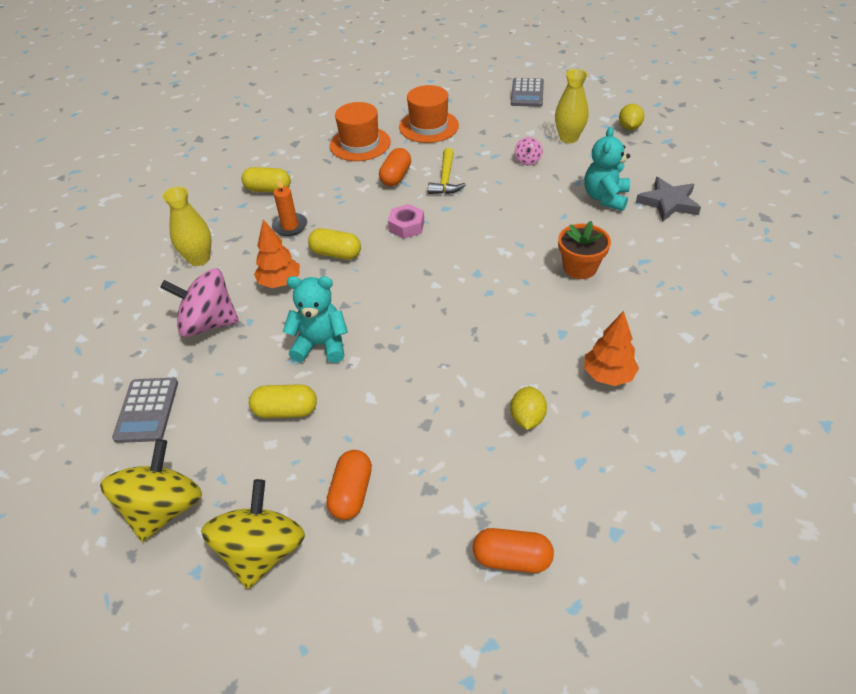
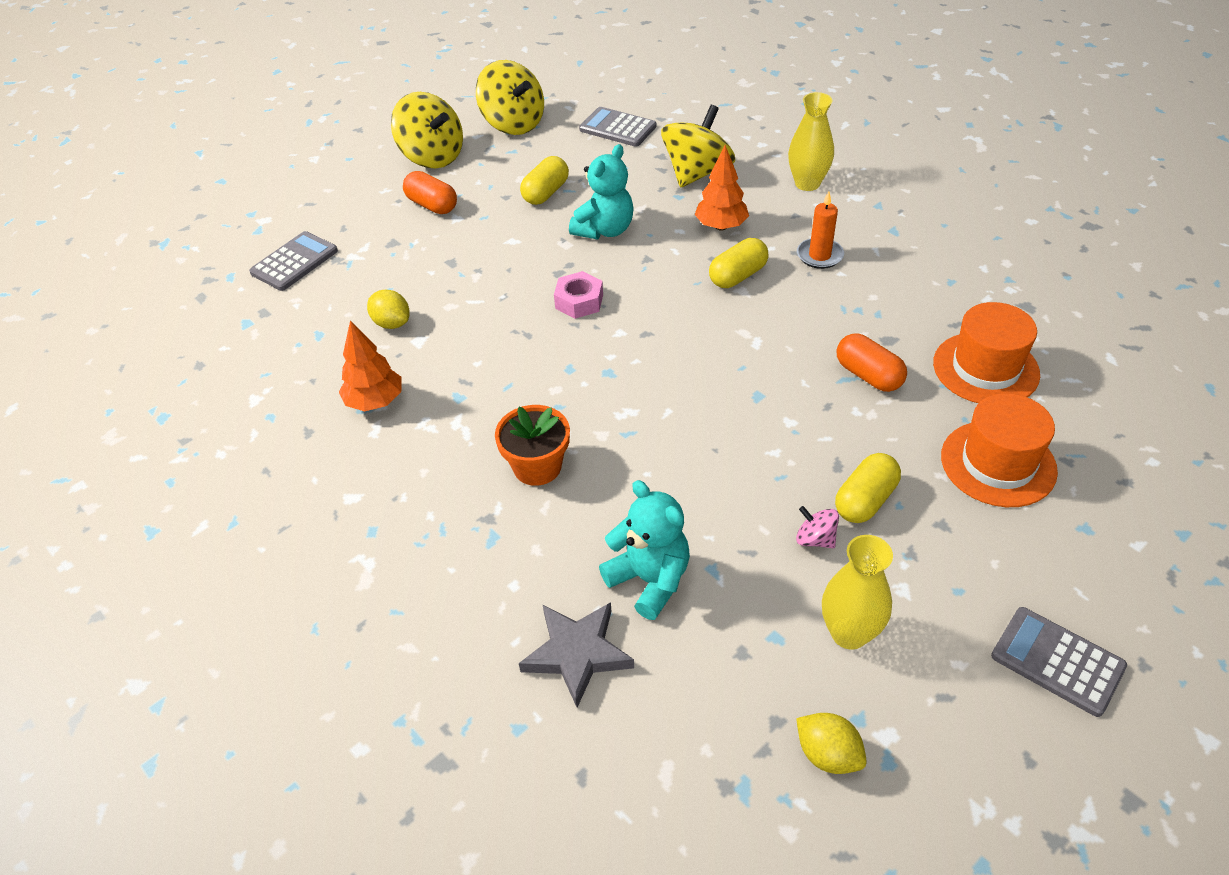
camera: 120 degrees right, 0 degrees up
pink spinning top [160,268,239,337] -> yellow spinning top [661,105,735,188]
yellow capsule [242,167,291,193] -> yellow capsule moved to [835,453,901,523]
pink nut [388,204,424,239] -> pink nut moved to [554,271,603,319]
yellow hammer [428,148,465,194] -> none
orange capsule [473,528,554,573] -> grey calculator [249,231,338,291]

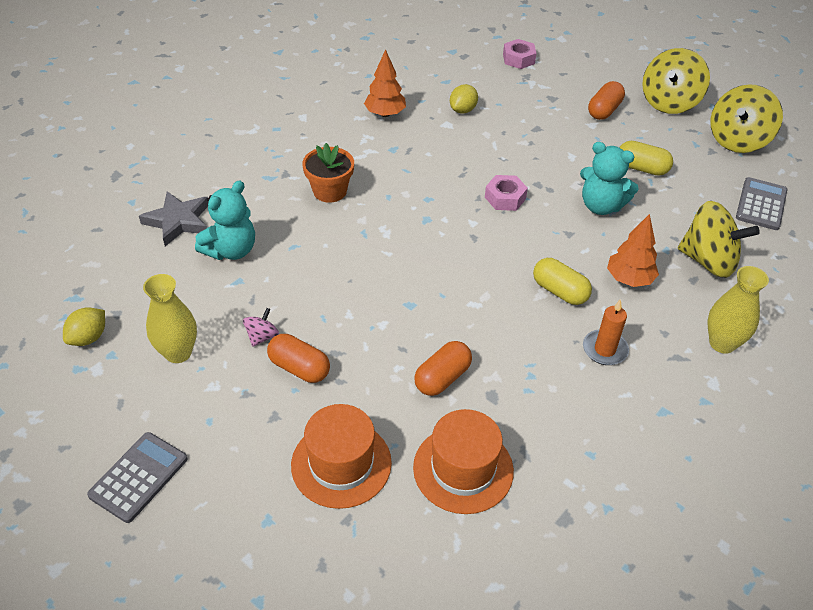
camera: 80 degrees right, 0 degrees up
grey calculator [249,231,338,291] -> pink nut [503,39,537,69]
yellow capsule [835,453,901,523] -> orange capsule [267,334,330,383]

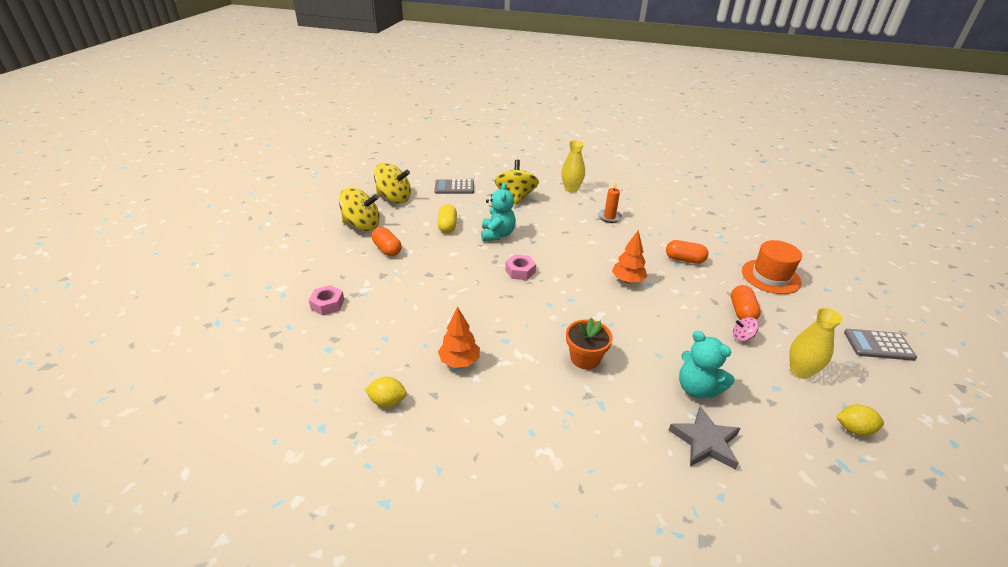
camera: 115 degrees left, 10 degrees down
turquoise teddy bear [195,181,255,260] -> turquoise teddy bear turned 150 degrees counterclockwise [679,331,735,398]
orange hat [413,409,514,514] -> none
yellow lemon [450,84,478,114] -> yellow lemon moved to [365,377,407,407]
yellow capsule [533,258,592,305] -> none
orange capsule [588,81,625,120] -> orange capsule turned 45 degrees clockwise [372,227,402,256]
orange tree [607,214,659,287] -> orange tree moved to [612,230,647,283]

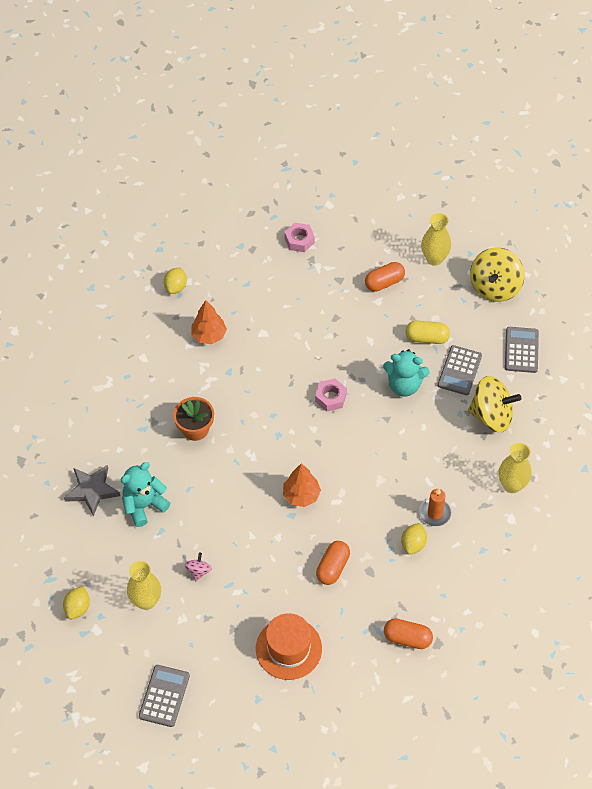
camera: 100 degrees right, 20 degrees up
yellow spinning top [339,188,380,231] -> yellow vase [421,213,451,266]
orange capsule [731,285,761,320] -> orange capsule moved to [384,619,433,649]
none -> yellow lemon [401,523,427,554]
none -> grey calculator [438,345,482,395]

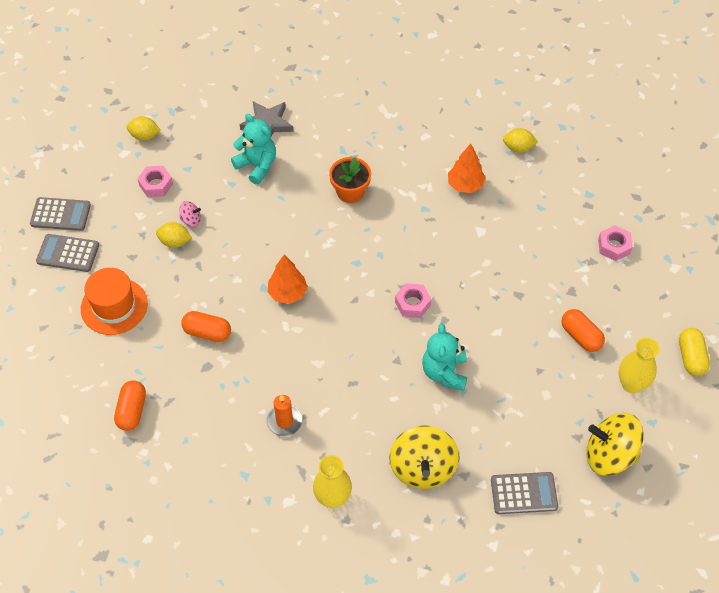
camera: 80 degrees right, 0 degrees up
yellow vase [127,561,161,610] -> pink nut [137,166,173,197]
yellow lemon [401,523,427,554] -> yellow lemon moved to [156,222,192,248]
yellow capsule [405,321,450,344] -> yellow capsule moved to [679,328,710,376]
grey calculator [438,345,482,395] -> grey calculator moved to [36,234,99,272]

